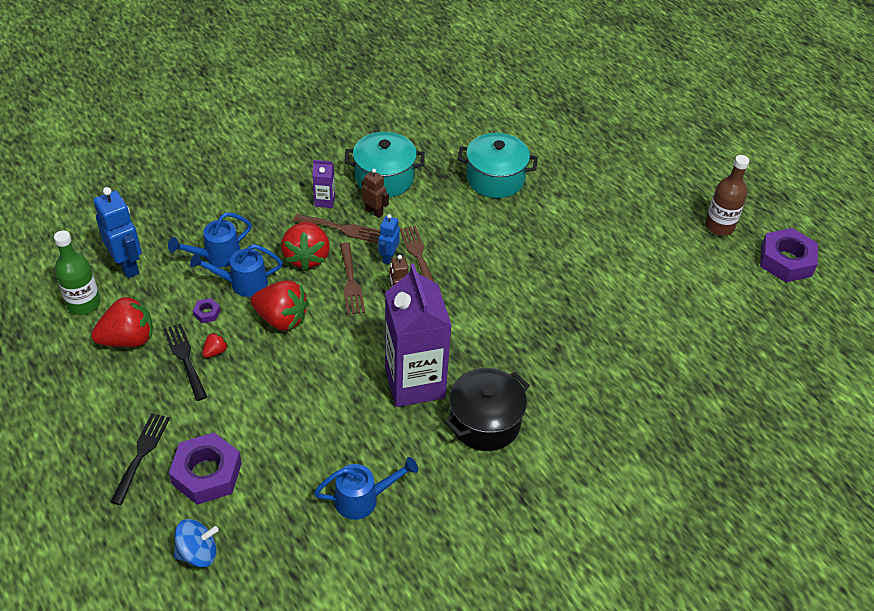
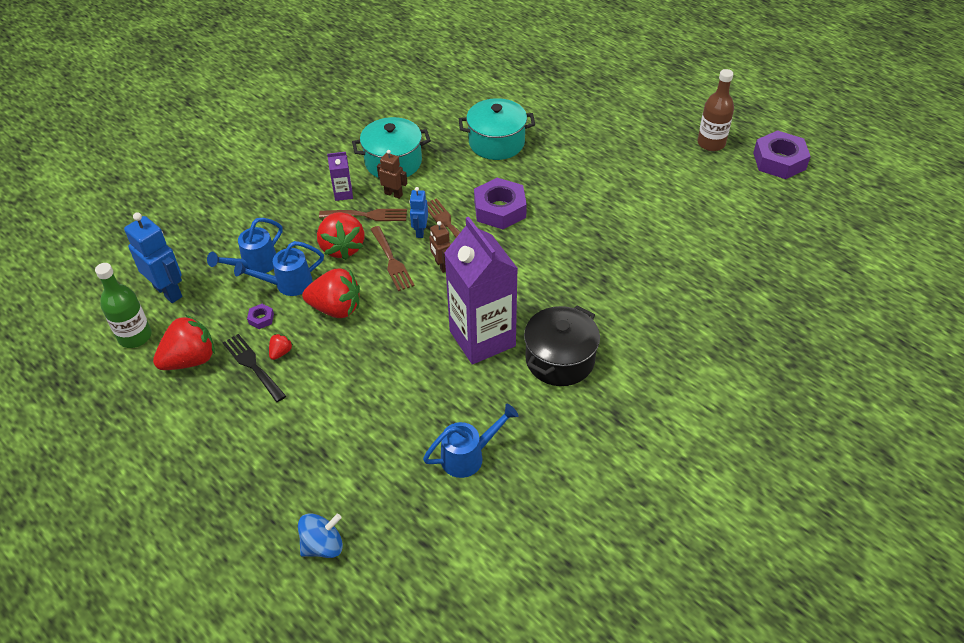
camera: 10 degrees left, 0 degrees up
black fork [110,413,170,505] -> none
purple nut [169,433,242,505] -> purple nut moved to [474,178,527,229]

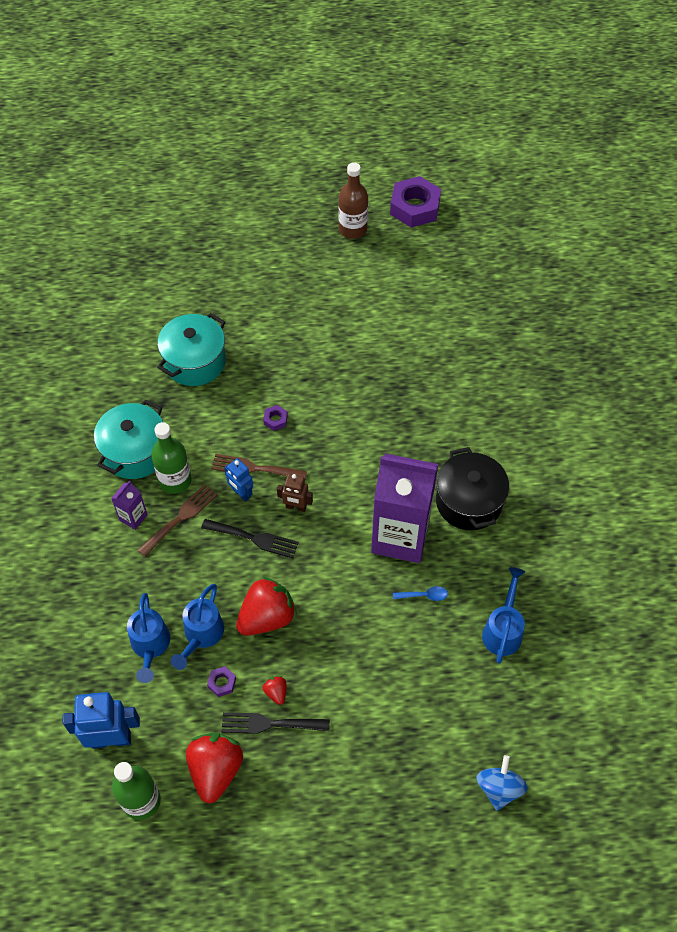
camera: 50 degrees left, 10 degrees up
red strawberry [317,212,364,260] -> none
brown fork [370,226,414,291] -> black fork [201,519,299,558]
brown robot [377,150,407,199] -> green bottle [151,422,192,494]
purple nut [474,178,527,229] -> purple nut [263,405,288,431], size x0.43
none -> blue spoon [393,586,448,601]

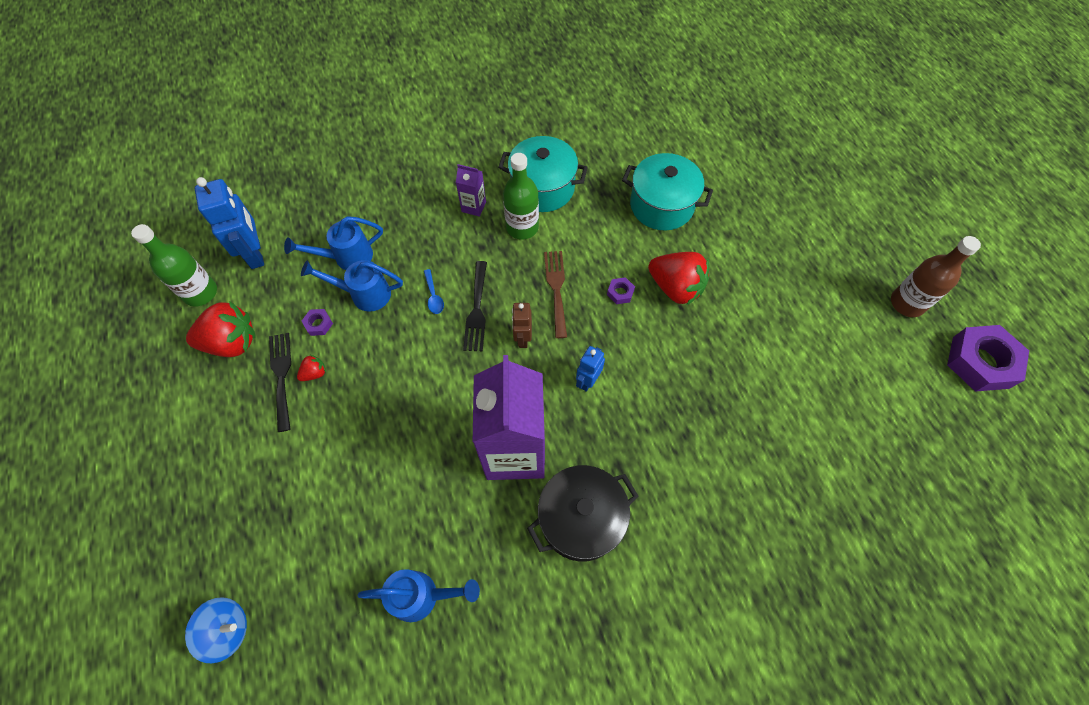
camera: 75 degrees right, 5 degrees up
brown fork [138,484,218,557] -> none
blue robot [224,458,253,502] -> blue robot moved to [576,346,605,392]
red strawberry [236,577,297,636] -> red strawberry moved to [648,252,709,306]
blue spoon [393,586,448,601] -> blue spoon moved to [424,269,444,314]

